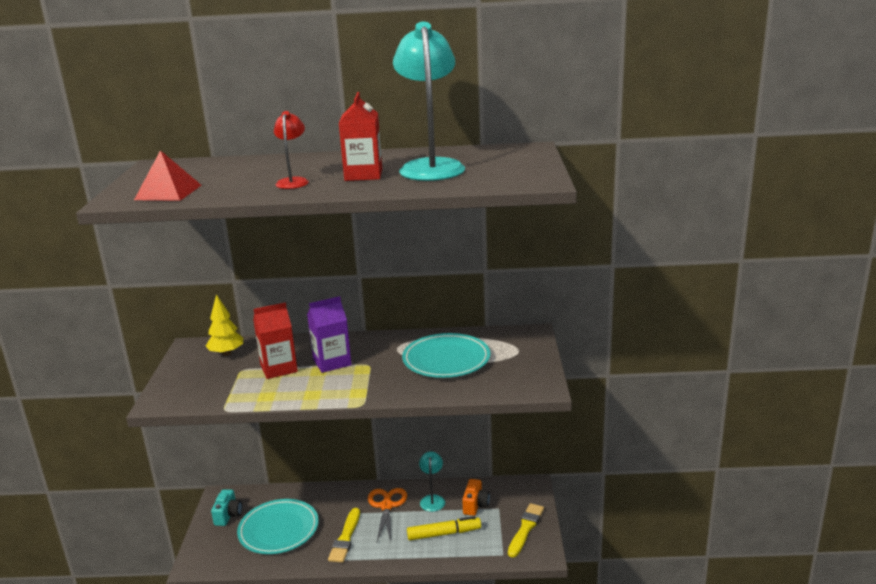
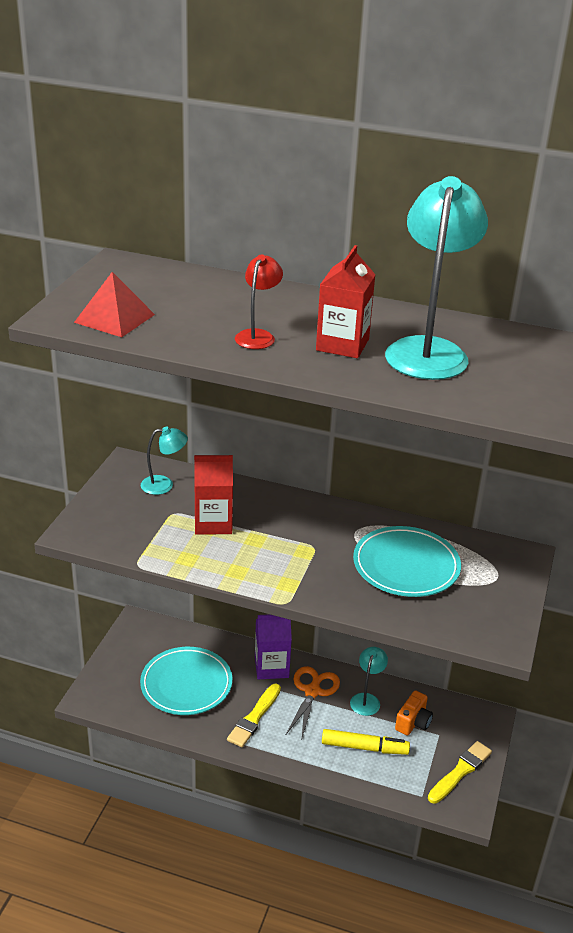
camera: 15 degrees right, 10 degrees up
yellow tree [206,294,243,356] -> turquoise lamp [141,427,188,495]
turquoise camera [211,489,242,526] -> none
purple carton [307,296,352,373] -> purple carton moved to [255,614,292,679]

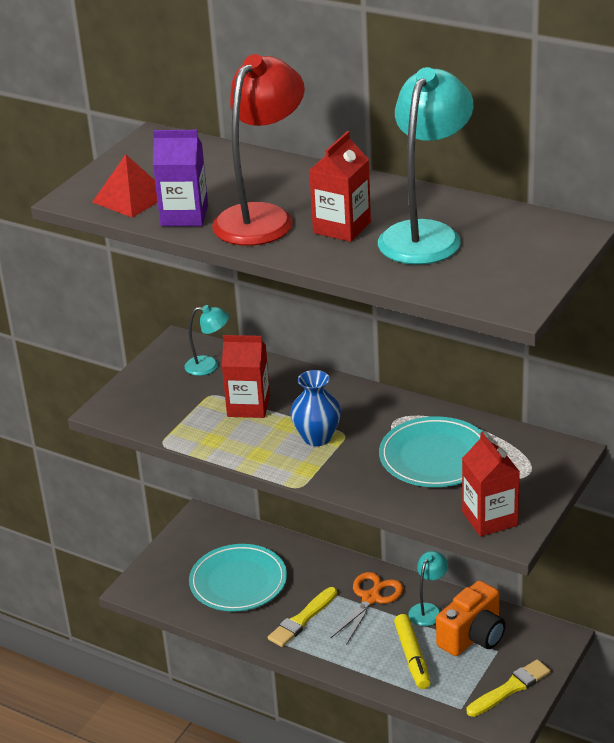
camera: 15 degrees right, 0 degrees up
red lamp [235,254,283,349] -> red lamp [212,54,305,246], size x2.04
purple carton [255,614,292,679] -> purple carton moved to [153,130,208,226]
yellow marker [322,729,410,755] -> yellow marker turned 60 degrees clockwise [394,614,431,689]
orange camera [395,690,433,736] -> orange camera [436,580,506,656], size x1.61
none -> blue vase [290,370,341,446]
none -> red carton [462,432,520,537]

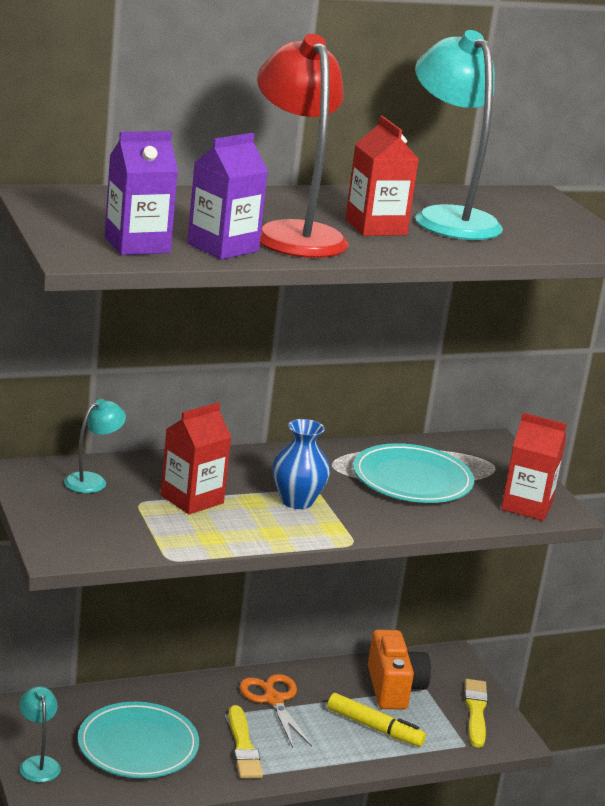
camera: 55 degrees left, 10 degrees down
red pyramid [93,154,158,218] -> purple carton [105,131,178,255]
turquoise lamp [408,551,448,626] -> turquoise lamp moved to [19,686,61,782]

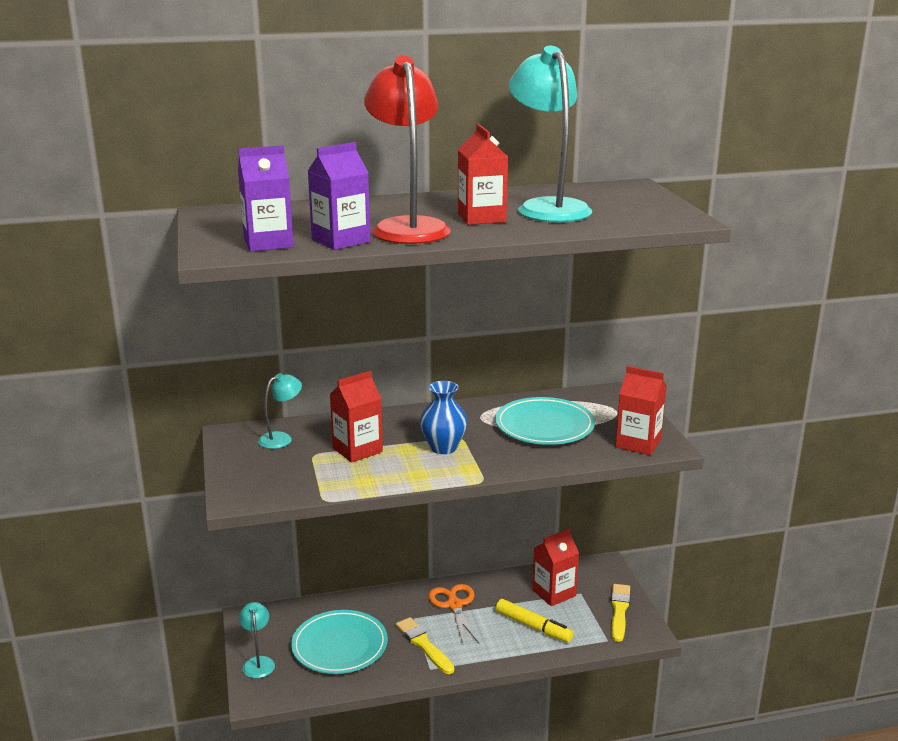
camera: 10 degrees right, 0 degrees up
yellow brush [228,705,263,778] -> yellow brush turned 150 degrees clockwise [396,617,454,674]
orange camera [368,629,431,710] -> red carton [532,528,579,606]

